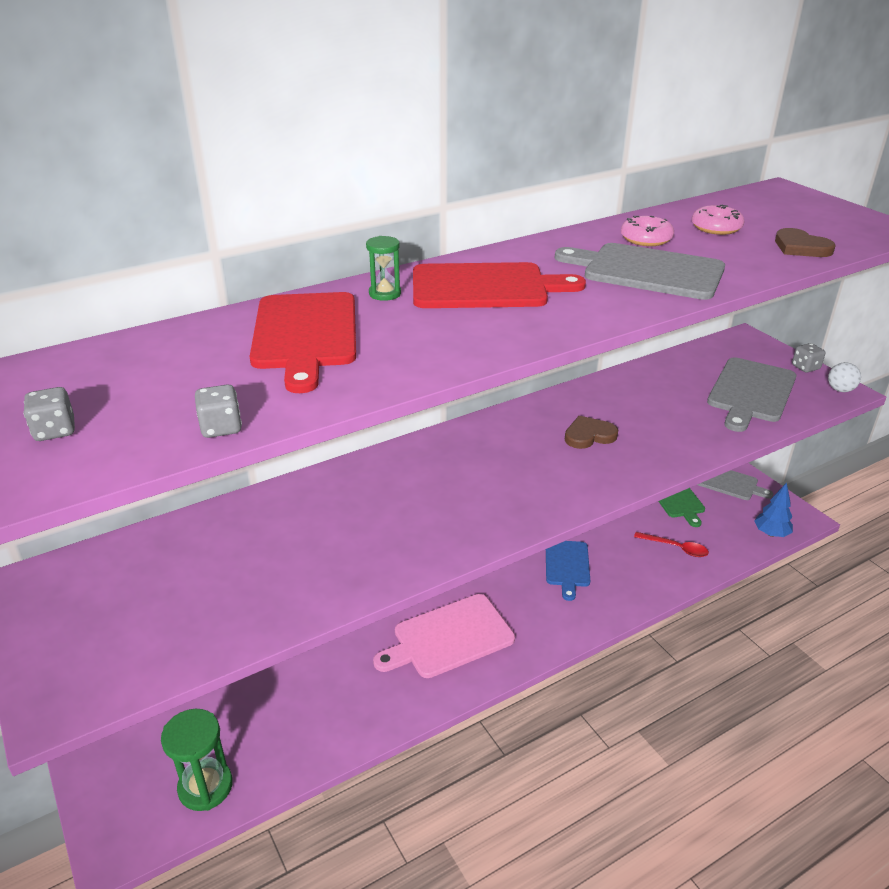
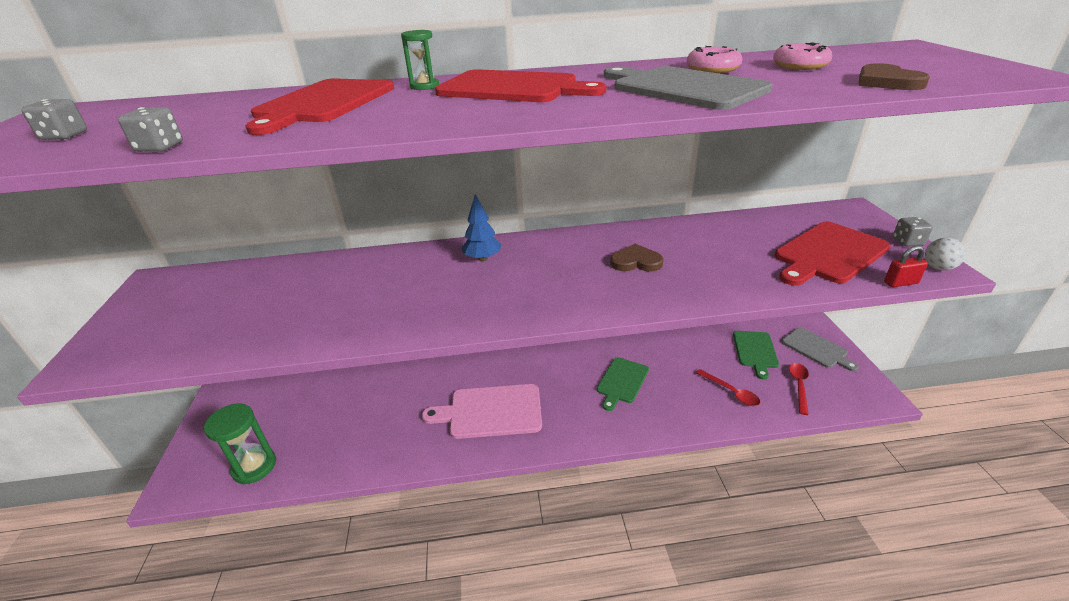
camera: 25 degrees right, 0 degrees up
blue cutting board [546,541,590,601] -> green cutting board [597,357,649,411]
grey cutting board [707,357,796,432] -> red cutting board [775,221,891,286]
blue tree [754,483,793,537] -> blue tree moved to [462,194,501,261]
none -> red spoon [789,363,809,415]
none -> red padlock [884,246,928,287]

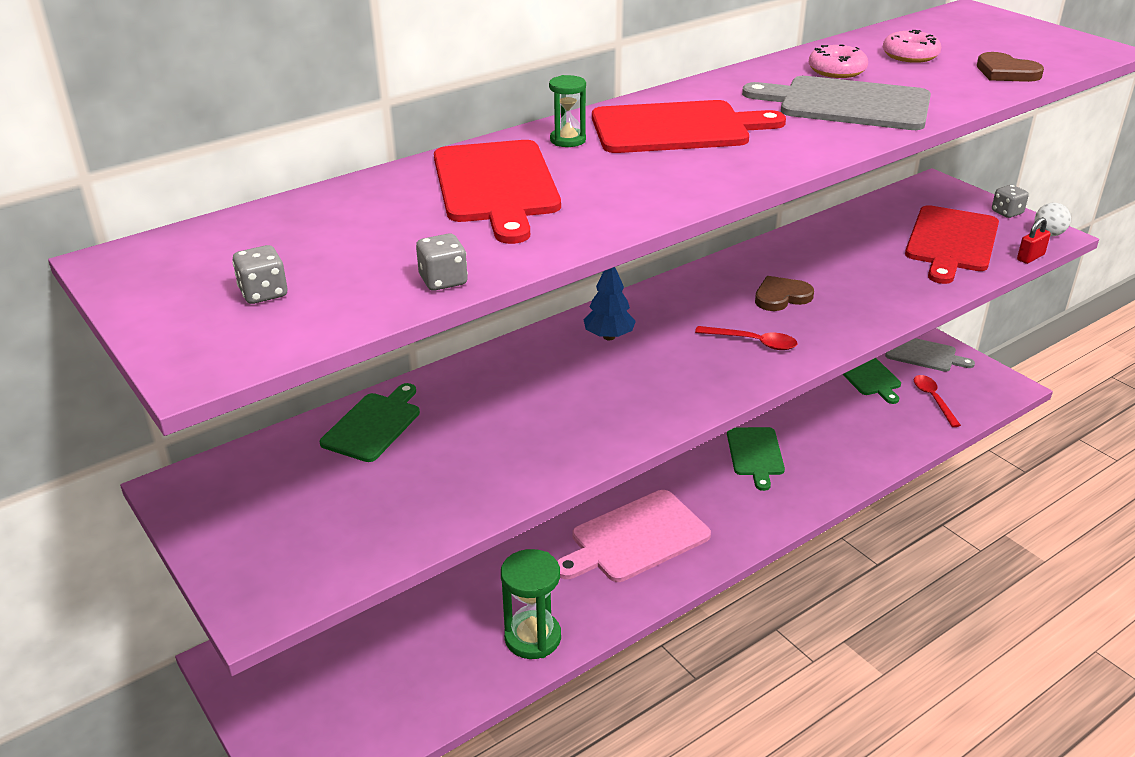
camera: 30 degrees left, 0 degrees up
green hourglass [204,403,276,485] -> green hourglass moved to [501,549,561,659]
red spoon [696,369,760,406] -> red spoon moved to [695,326,797,350]
none -> green cutting board [320,383,420,462]

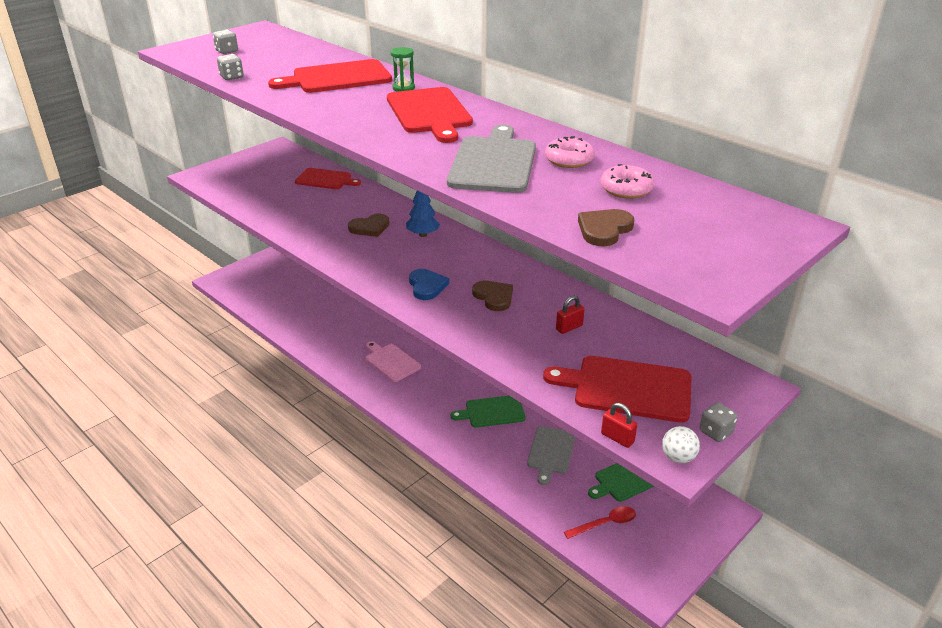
camera: 80 degrees right, 0 degrees up
green cutting board [320,383,420,462] -> red cutting board [295,168,361,189]
green hourglass [501,549,561,659] -> none
pink cutting board [557,490,711,582] -> pink cutting board [366,341,421,382], size x0.65
red spoon [695,326,797,350] -> blue heart [409,269,449,300]
grey cutting board [885,338,975,372] -> grey cutting board moved to [527,426,575,485]
none -> brown heart [348,214,389,237]
none -> red padlock [556,296,585,334]

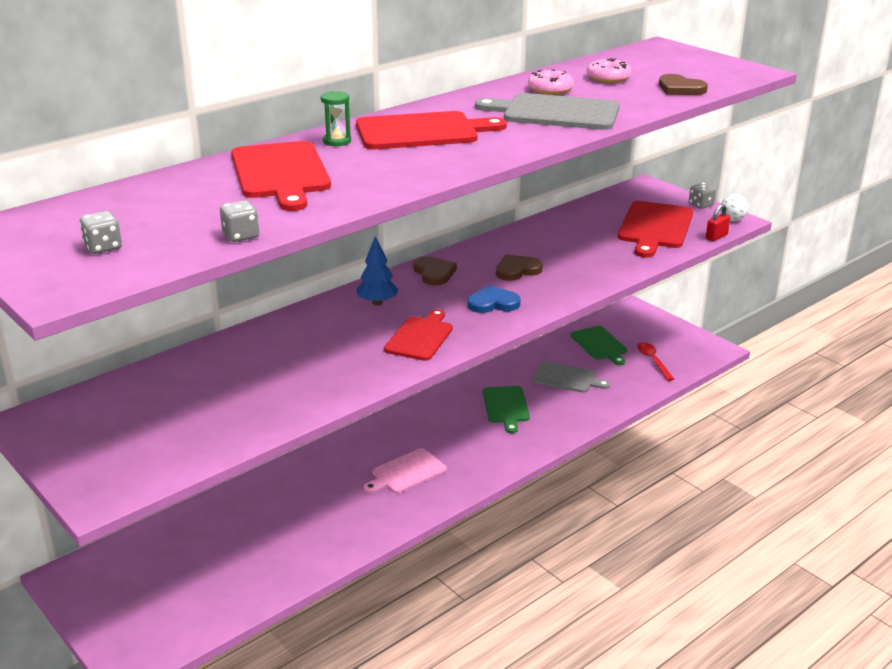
camera: 85 degrees left, 5 degrees down
red cutting board [295,168,361,189] -> red cutting board moved to [384,309,453,361]
brown heart [348,214,389,237] -> brown heart moved to [413,256,457,285]
red padlock [556,296,585,334] -> none

